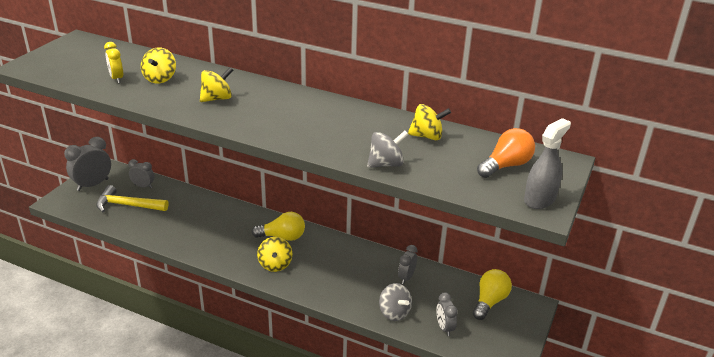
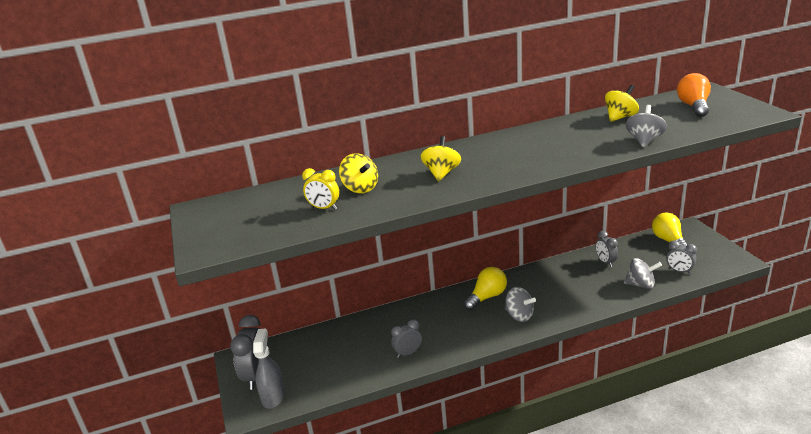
camera: 40 degrees left, 5 degrees down
yellow hammer [96,185,168,212] -> none
grey clock [128,159,154,188] -> grey clock moved to [391,320,422,358]
yellow spinning top [257,237,292,272] -> grey spinning top [505,287,536,322]
grey spray bottle [524,118,571,209] -> grey spray bottle moved to [253,328,285,409]

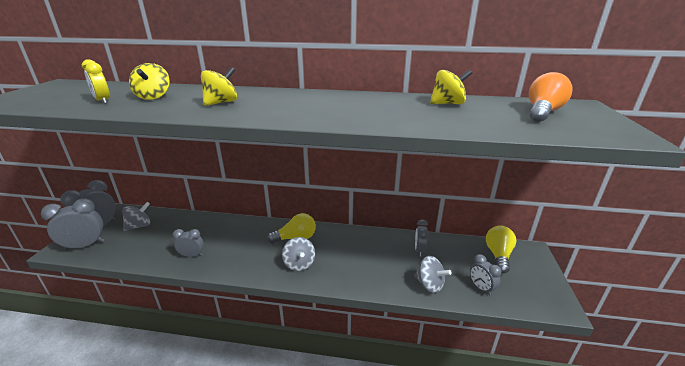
camera: 25 degrees right, 0 degrees up
grey spray bottle [253,328,285,409] -> grey clock [41,198,104,250]
grey spinning top [625,105,667,147] -> grey spinning top moved to [122,202,150,231]

